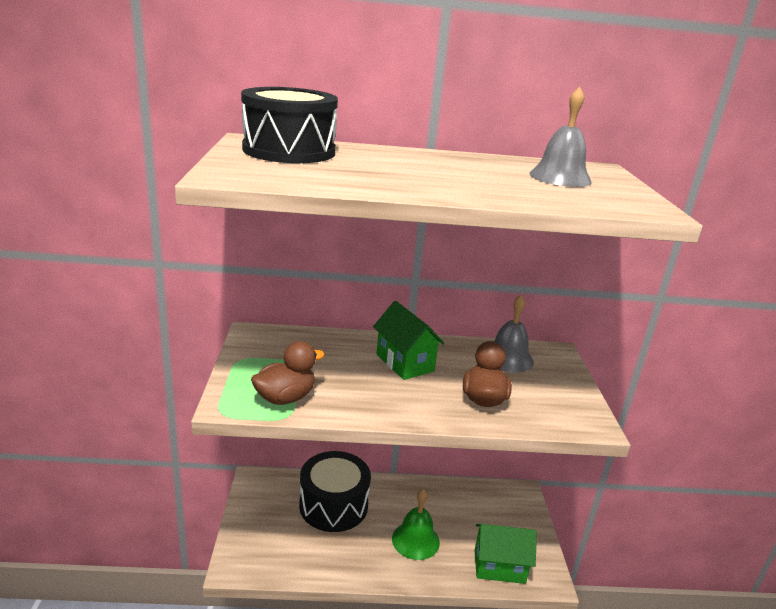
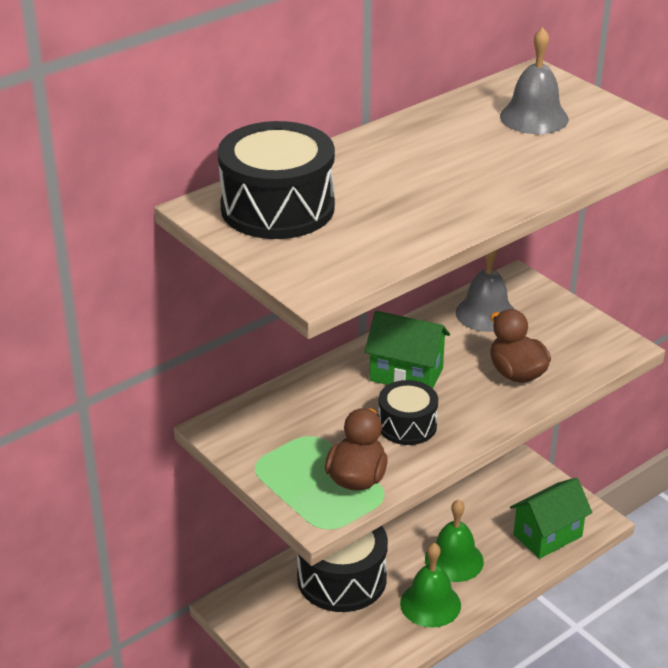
camera: 35 degrees left, 10 degrees up
none -> black drum [379,380,438,445]
none -> green bell [400,543,461,628]

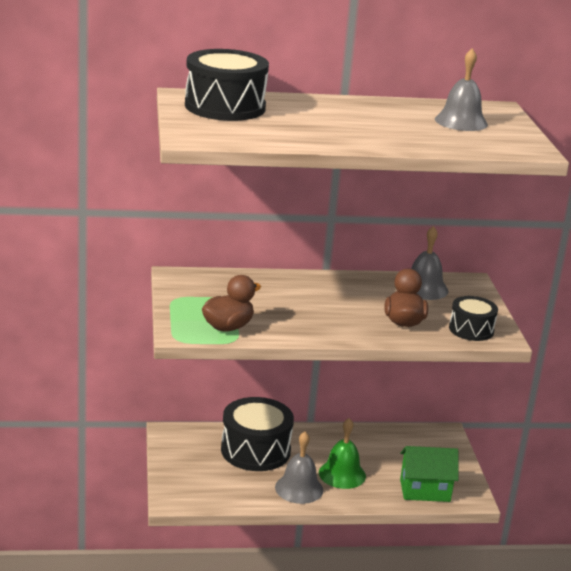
camera: 30 degrees right, 10 degrees down
green house [365,311,450,388] -> none
black drum [379,380,438,445] -> black drum moved to [449,296,498,341]
green bell [400,543,461,628] -> grey bell [275,432,323,504]

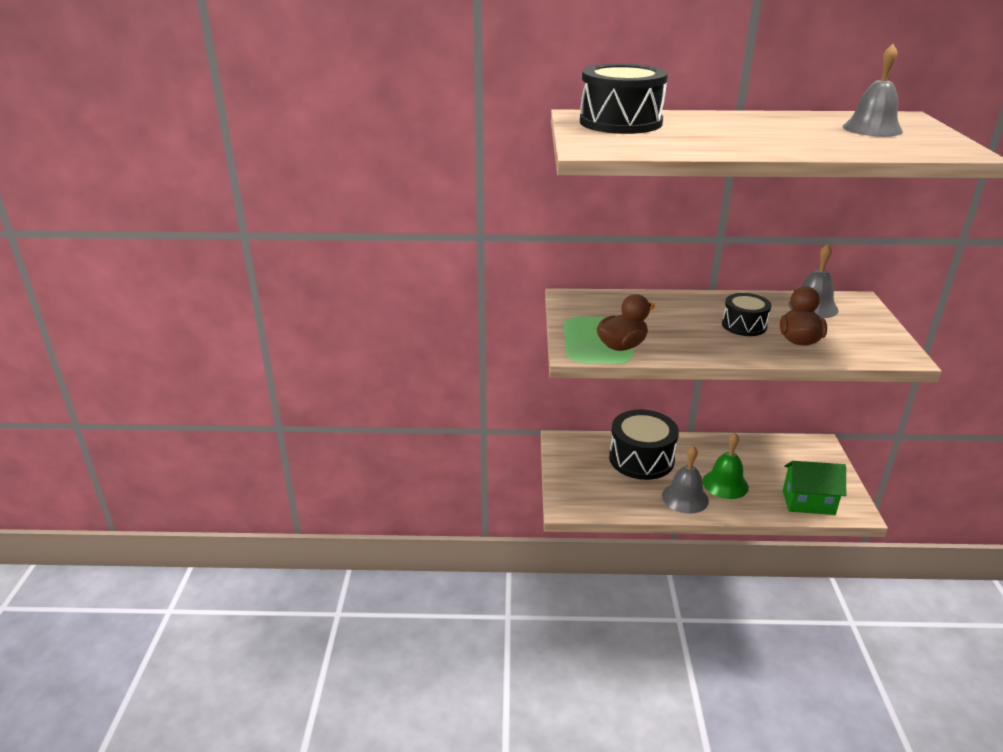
camera: 10 degrees right, 5 degrees up
black drum [449,296,498,341] -> black drum moved to [722,293,772,336]

